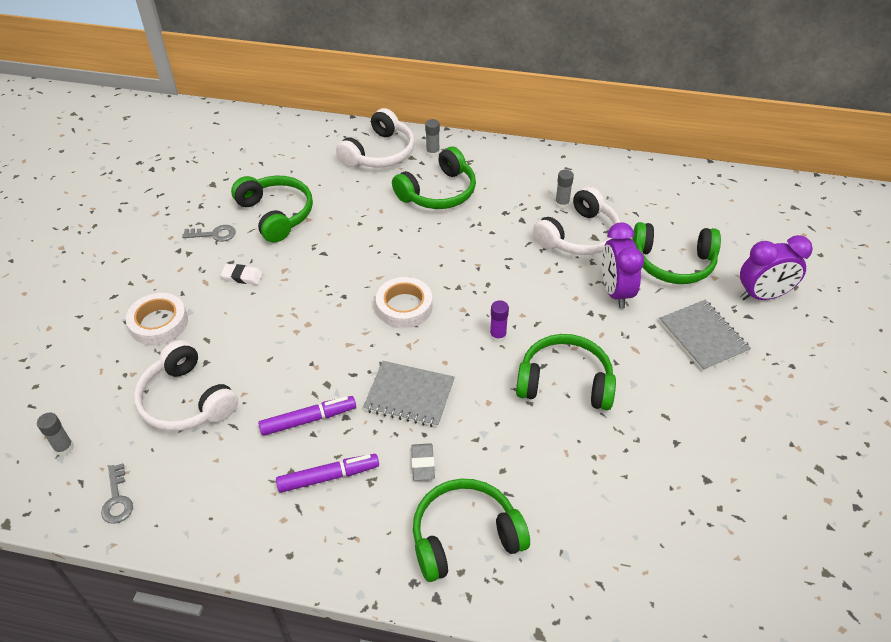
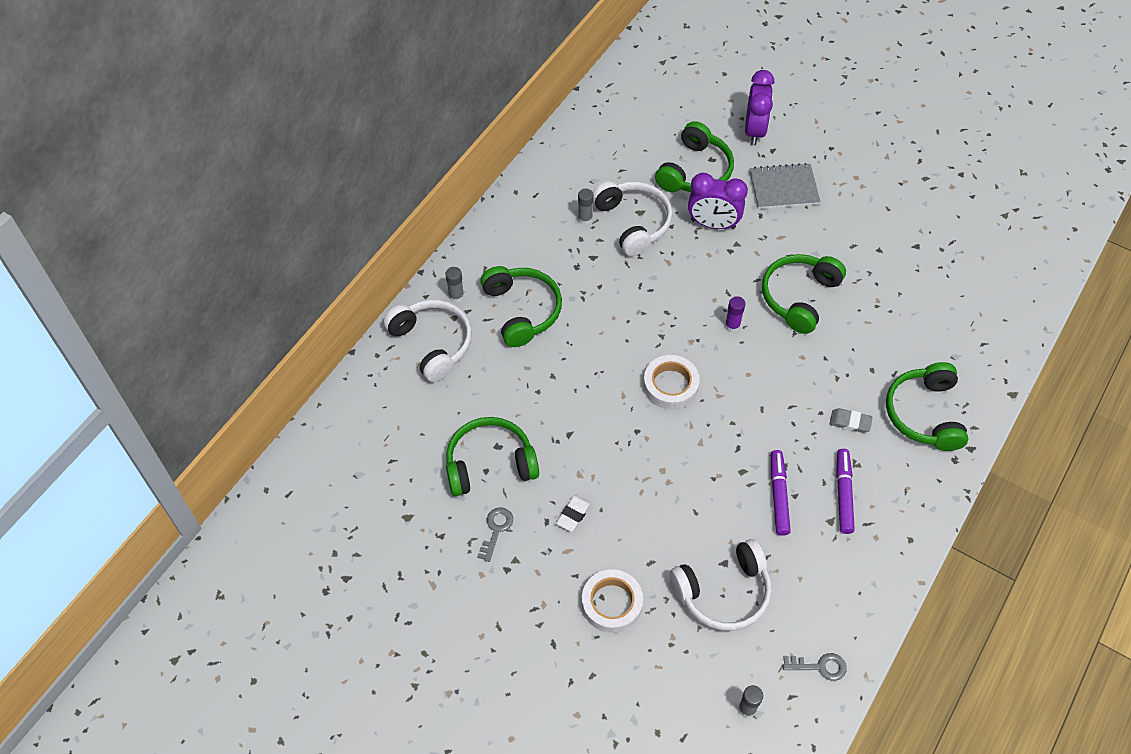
camera: 70 degrees left, 10 degrees up
grey notebook [363,361,455,427] -> none

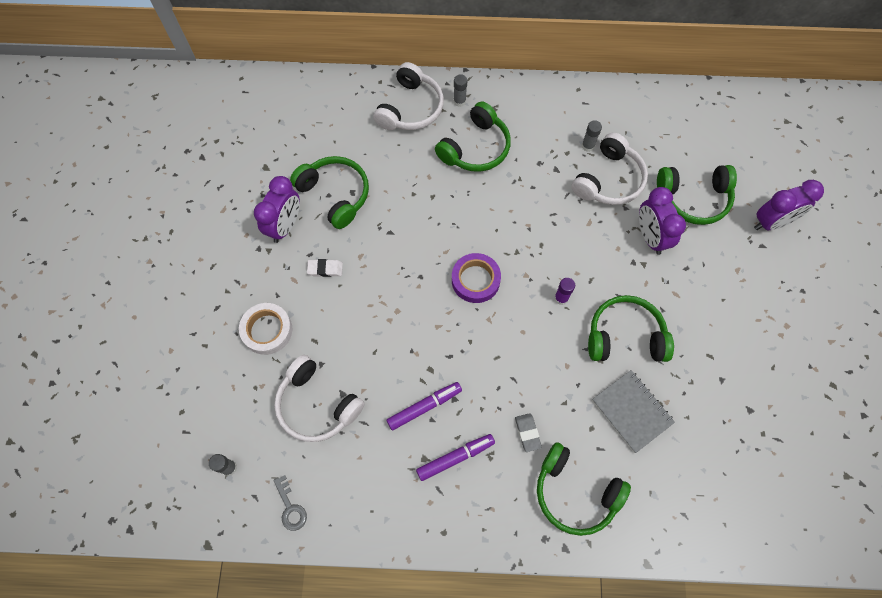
camera: 60 degrees right, 10 degrees up
grey key [477,507,513,562] -> purple clock [254,176,300,243]
white tape [643,355,700,410] -> purple tape [452,253,501,303]
grey notebook [750,163,821,209] -> grey notebook moved to [592,370,675,453]
green headphones [886,362,968,451] -> green headphones turned 120 degrees counterclockwise [537,442,631,536]

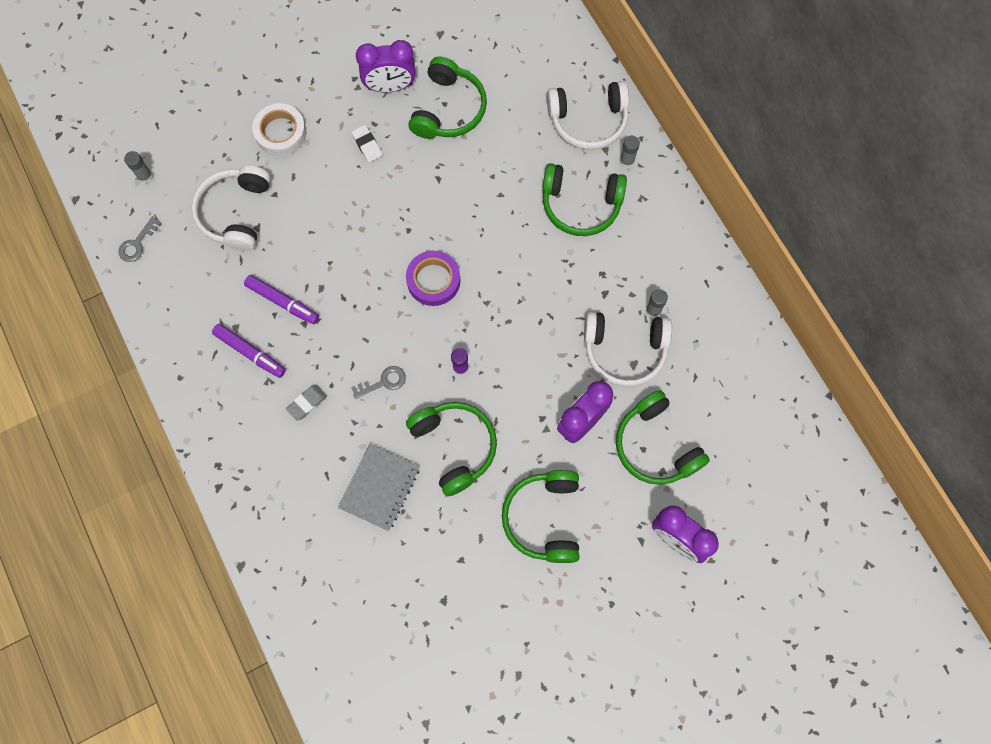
camera: 60 degrees right, 5 degrees up
green headphones [537,442,631,536] -> green headphones moved to [502,470,579,563]
none -> grey key [351,366,406,399]

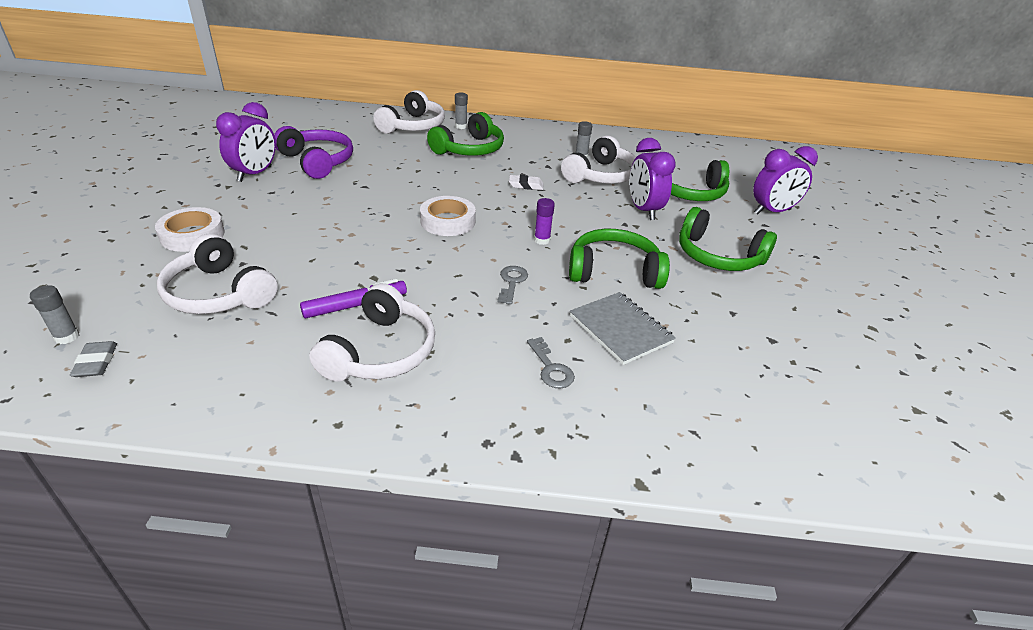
camera: 60 degrees left, 35 degrees down
grey key [118,216,162,262] -> grey key moved to [527,337,575,389]
purple marker [212,324,286,378] -> white headphones [309,283,435,382]
grey eraser [286,385,327,421] -> grey eraser moved to [70,341,117,377]
white eraser [351,125,382,162] -> white eraser moved to [509,175,543,190]
purple tape [406,251,460,306] -> white tape [420,196,476,236]
green headphones [408,57,487,139] -> purple headphones [274,126,353,179]

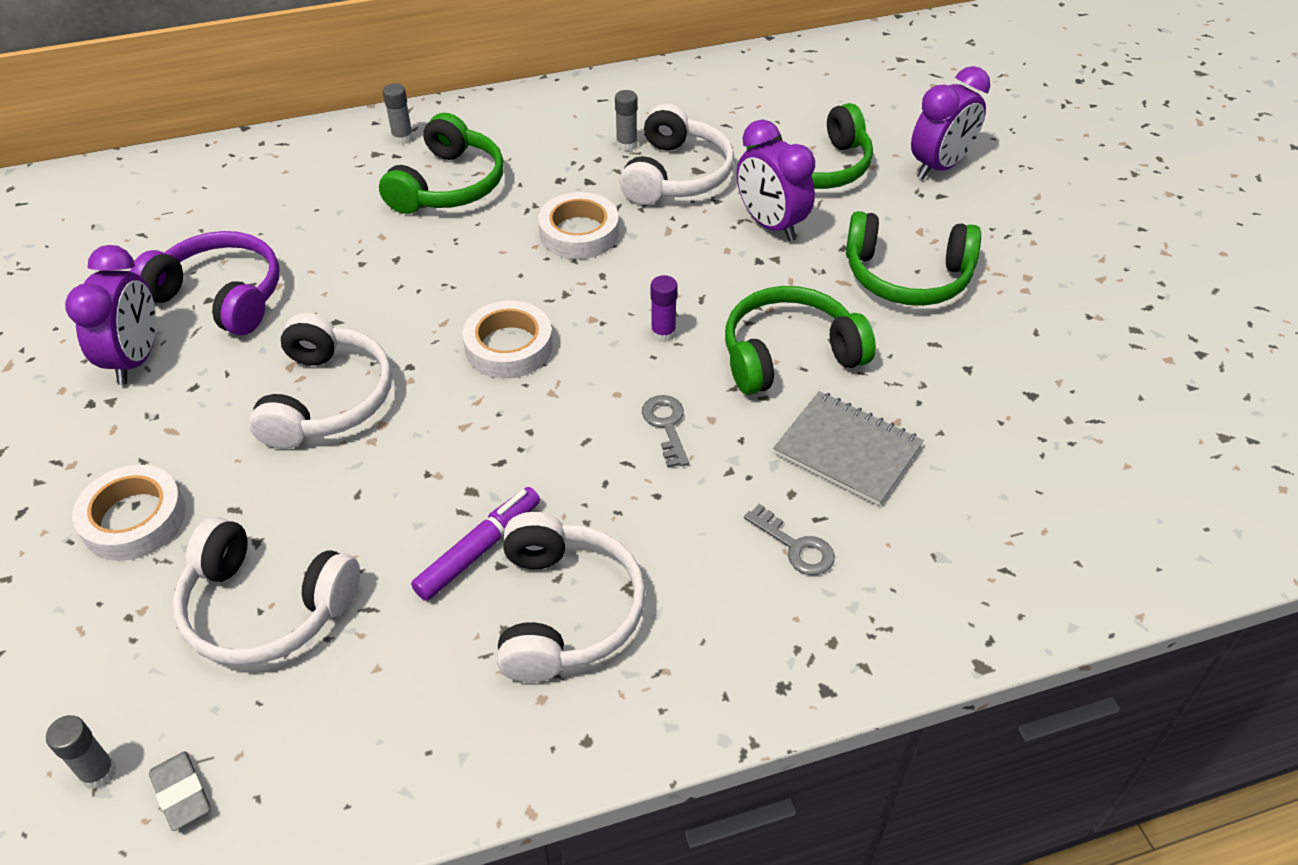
camera: 20 degrees left, 10 degrees up
white headphones [373,90,445,134] -> white headphones moved to [249,313,392,449]
white eraser [509,175,543,190] -> white tape [538,192,619,259]

